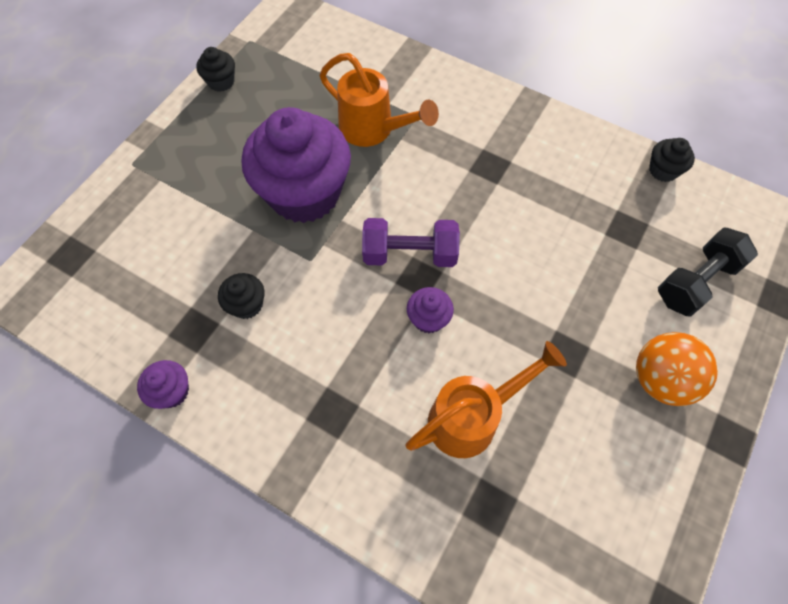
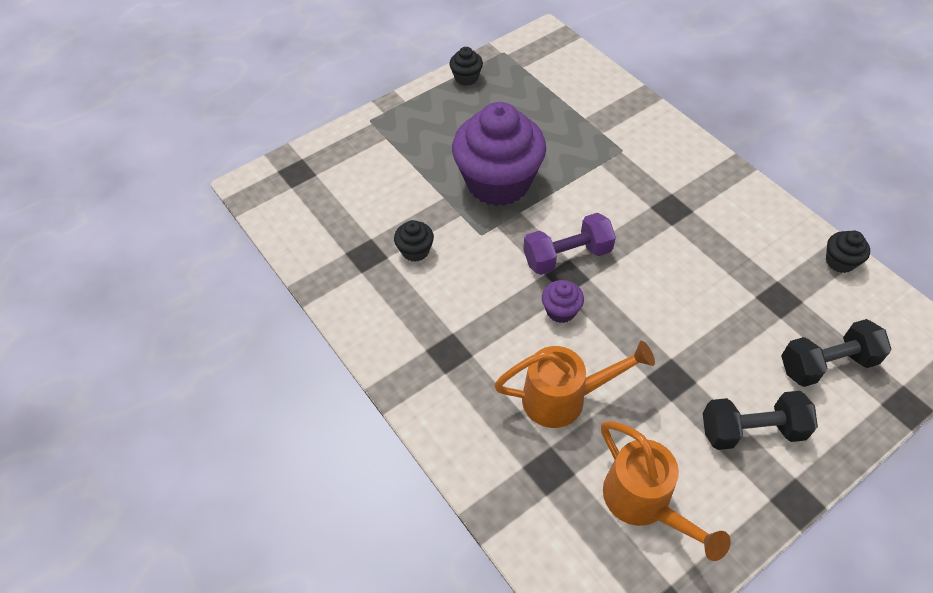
camera: 25 degrees right, 10 degrees down
purple cupcake [137,360,189,409] -> none
orange watering can [320,53,439,147] -> orange watering can moved to [601,421,731,561]
purple dumbbell [362,218,460,267] -> purple dumbbell turned 45 degrees counterclockwise [523,213,616,275]
orange ball [636,332,718,406] -> black dumbbell [703,391,818,450]

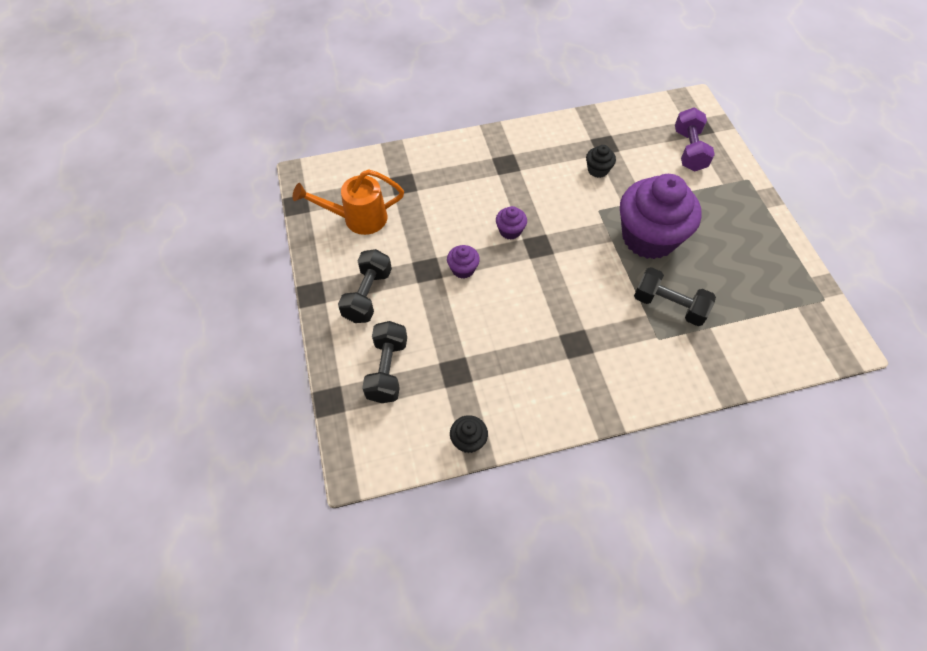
camera: 110 degrees right, 5 degrees up
black cupcake [449,47,483,86] -> none
orange watering can [494,341,655,428] -> none
purple dumbbell [523,213,616,275] -> purple dumbbell moved to [675,107,715,172]
none -> purple cupcake [447,245,480,279]
none -> black dumbbell [634,267,716,326]

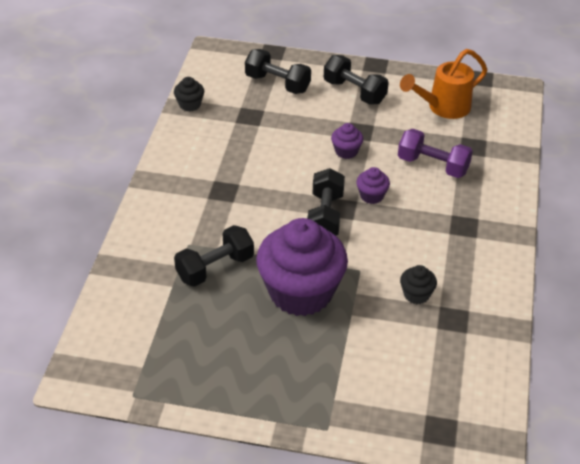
camera: 115 degrees right, 15 degrees down
orange watering can [292,169,404,235] -> orange watering can turned 135 degrees counterclockwise [400,49,487,119]
purple dumbbell [675,107,715,172] -> purple dumbbell moved to [398,129,473,178]
none -> black dumbbell [307,168,345,236]

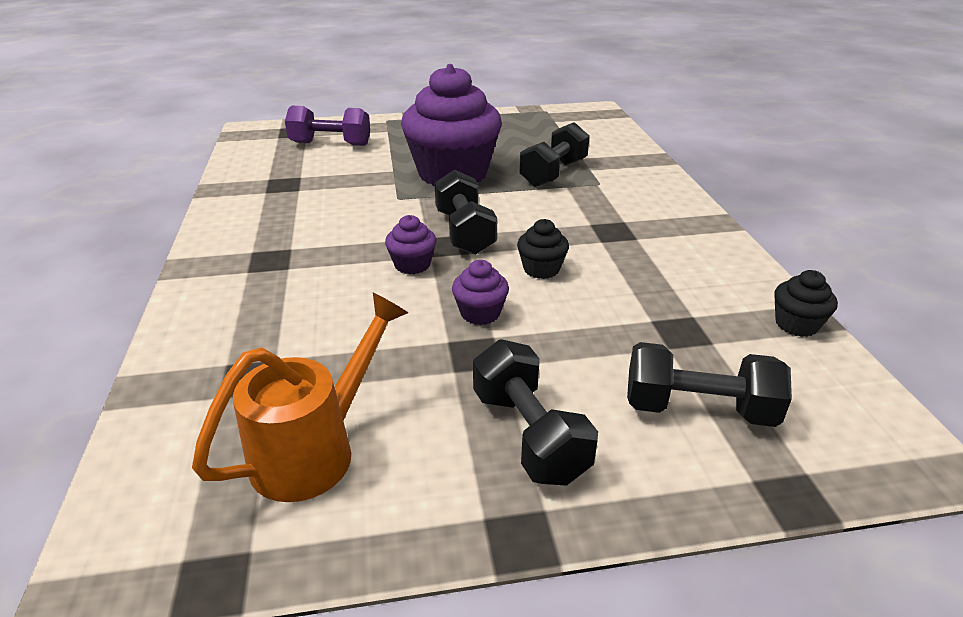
camera: 160 degrees right, 10 degrees down
black dumbbell [324,55,389,104] -> black dumbbell turned 45 degrees clockwise [473,339,598,486]
purple dumbbell [398,129,473,178] -> purple dumbbell moved to [285,105,370,146]
black cupcake [400,265,437,304] -> black cupcake moved to [517,219,569,279]

